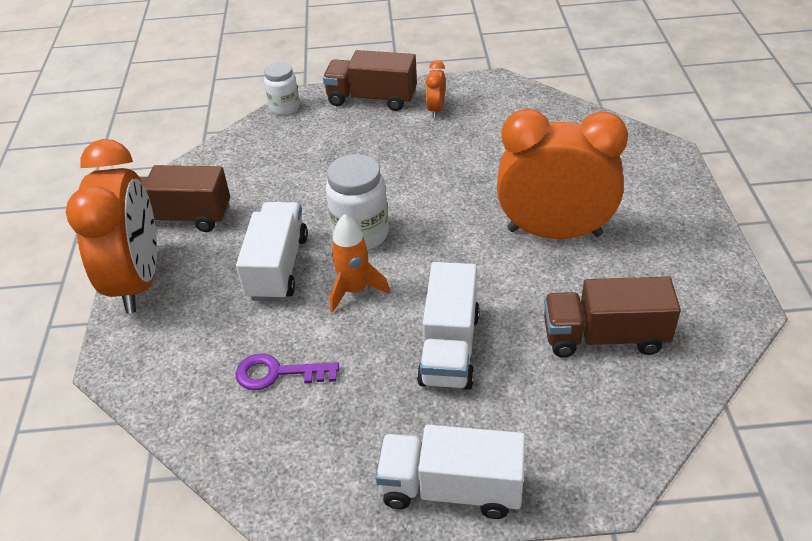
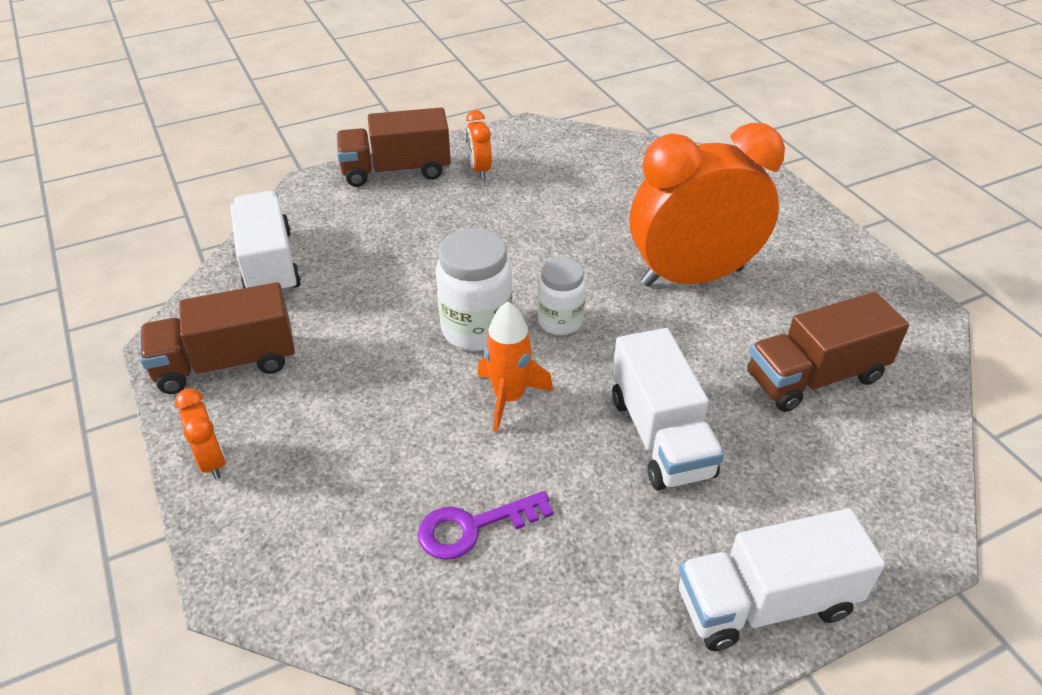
camera: 25 degrees left, 0 degrees up
orange clock [66,139,157,314] -> orange clock [175,388,225,479], size x0.41
white truck [236,202,308,301] -> white truck moved to [230,191,301,294]
white jar [264,62,300,115] -> white jar moved to [538,258,586,335]

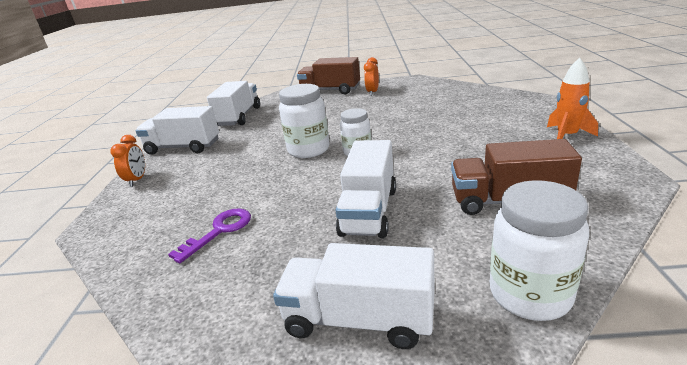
camera: 30 degrees right, 15 degrees down
brown truck [140,282,295,394] -> white truck [135,106,219,155]
purple key [418,491,553,560] -> purple key turned 120 degrees clockwise [168,208,251,263]
orange rocket [478,301,553,432] -> orange rocket moved to [547,58,598,139]
orange clock [630,123,785,287] -> none
none -> white jar [490,180,589,321]

